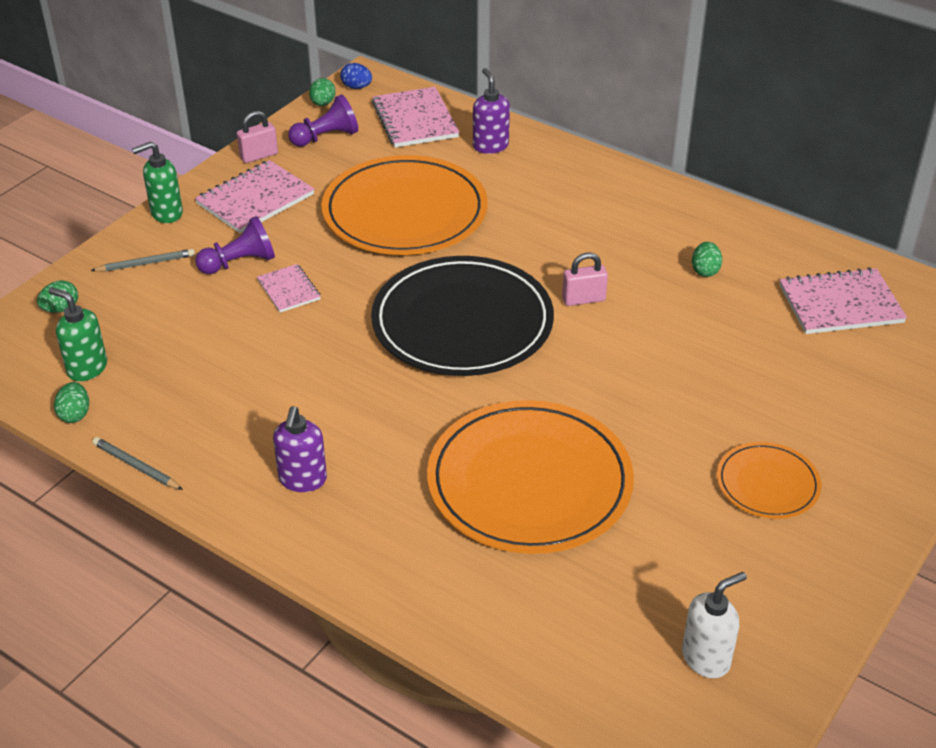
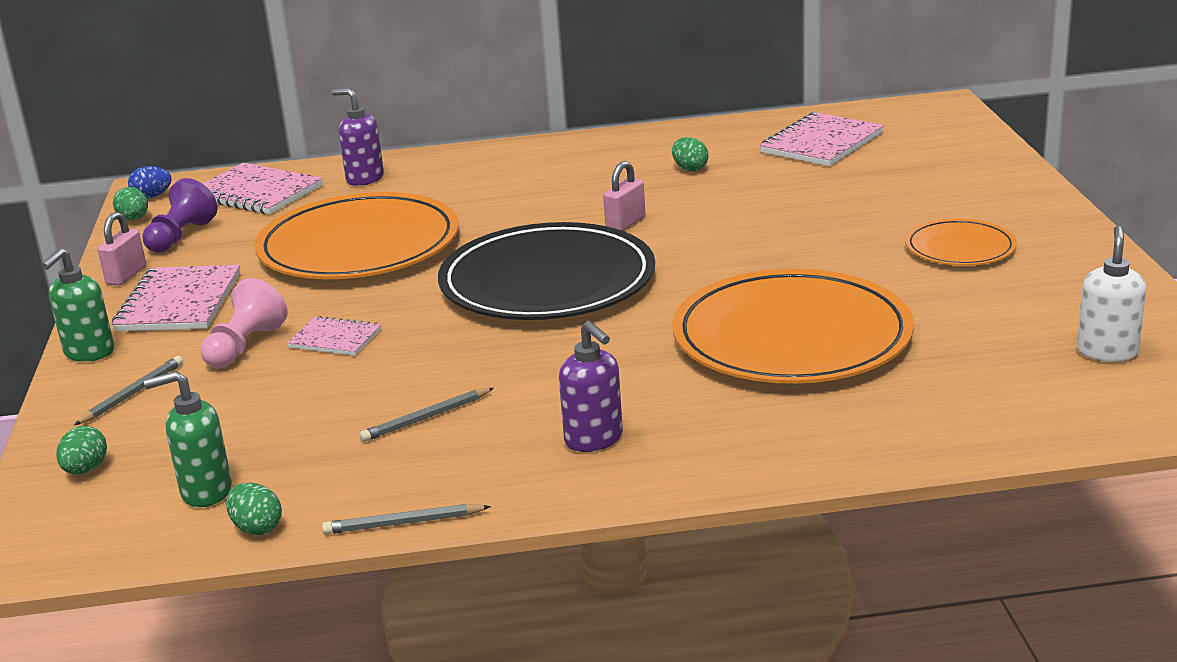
camera: 40 degrees left, 15 degrees down
purple pawn [195,216,275,274] -> pink pawn [200,278,288,368]
none -> grey pencil [359,388,494,442]

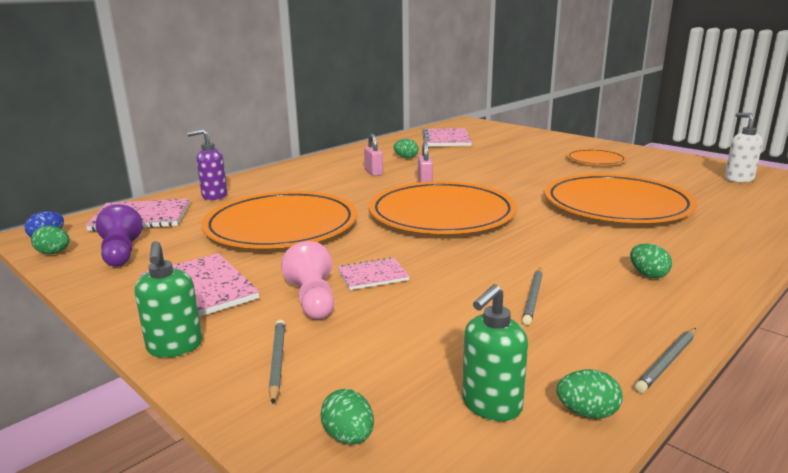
camera: 40 degrees left, 5 degrees down
pink padlock [97,212,146,286] -> pink padlock moved to [364,134,383,176]
black plate [438,222,655,320] -> orange plate [369,181,517,234]
purple soap dispenser [559,321,623,452] -> green egg [630,243,672,278]

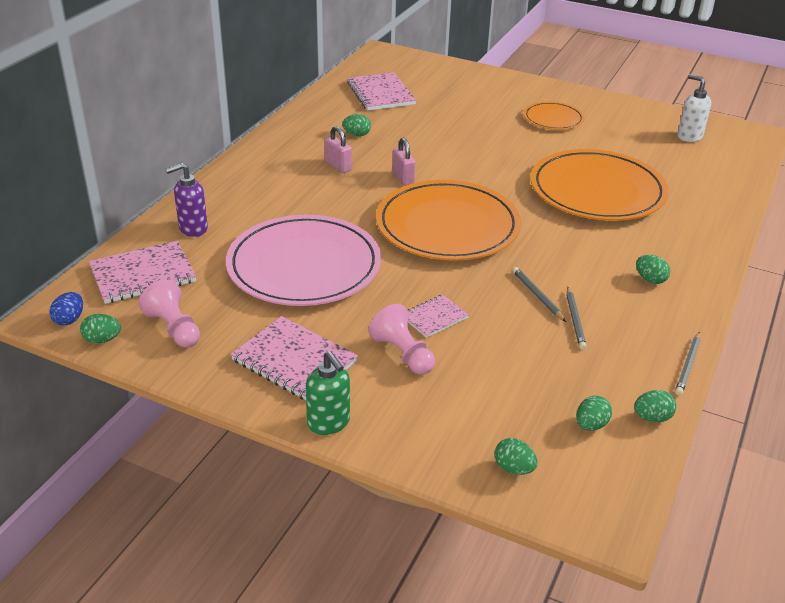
camera: 20 degrees left, 15 degrees up
purple pawn [96,204,142,267] -> pink pawn [138,279,200,348]
orange plate [201,191,357,249] -> pink plate [226,215,381,306]
grey pencil [269,320,285,404] -> grey pencil moved to [512,267,566,322]
green soap dispenser [462,284,528,421] -> green egg [576,396,612,431]

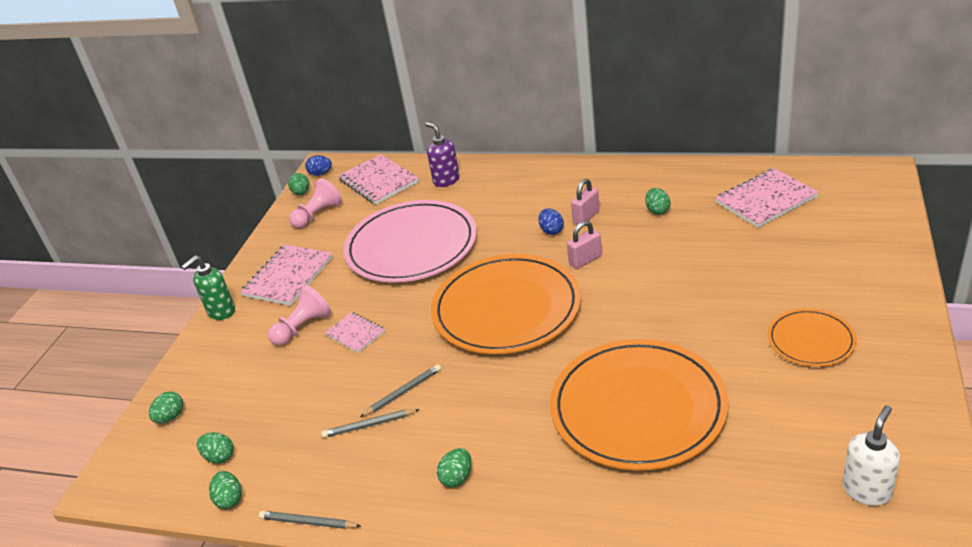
camera: 85 degrees right, 0 degrees up
none -> blue egg [538,208,564,235]

